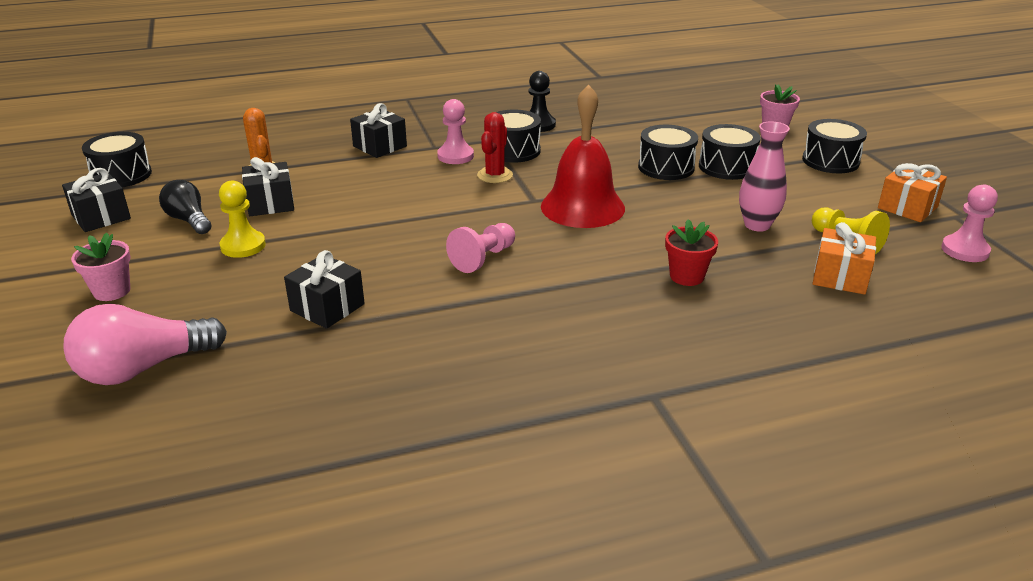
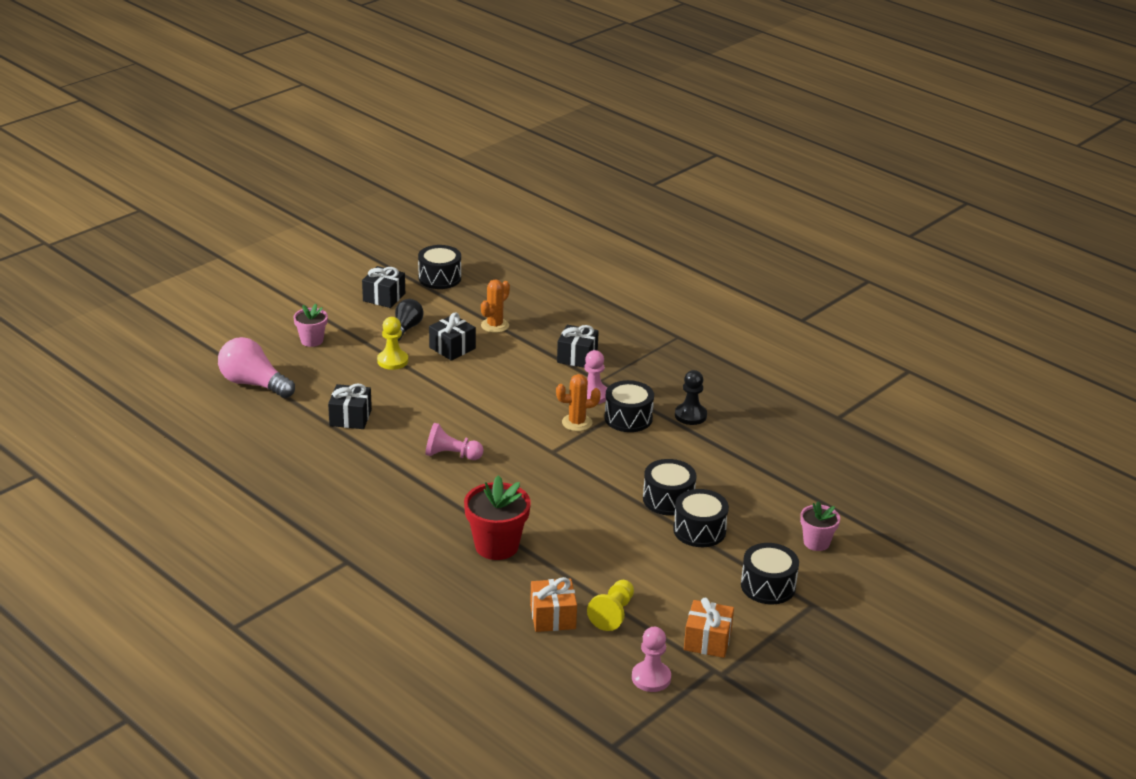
camera: 60 degrees right, 0 degrees up
red cactus [477,112,513,183] -> orange cactus [556,374,601,431]
red bell [541,85,625,228] -> none
red flower pot [665,219,718,286] -> red flower pot [464,475,531,560], size x1.65
pink vase [739,121,790,232] -> none

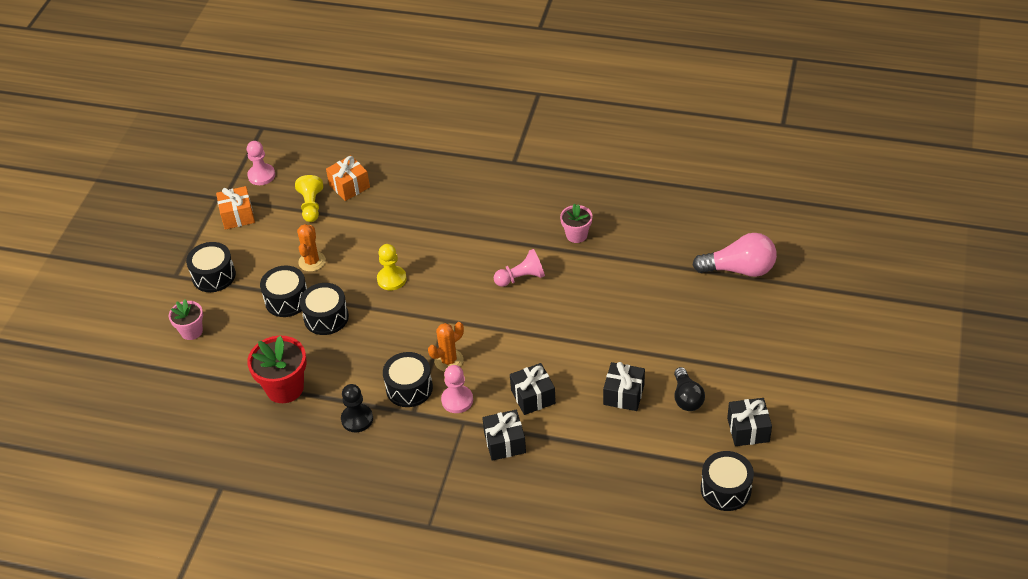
camera: 155 degrees right, 15 degrees up
pink flower pot [293,304,328,347] -> pink flower pot moved to [560,204,593,243]
black gift [328,383,372,429] -> black gift moved to [510,363,556,415]
yellow pawn [377,317,408,370] -> yellow pawn moved to [377,244,407,290]
red flower pot [464,475,531,560] -> red flower pot moved to [247,336,307,403]
orange cactus [481,279,510,333] -> orange cactus moved to [297,224,326,272]

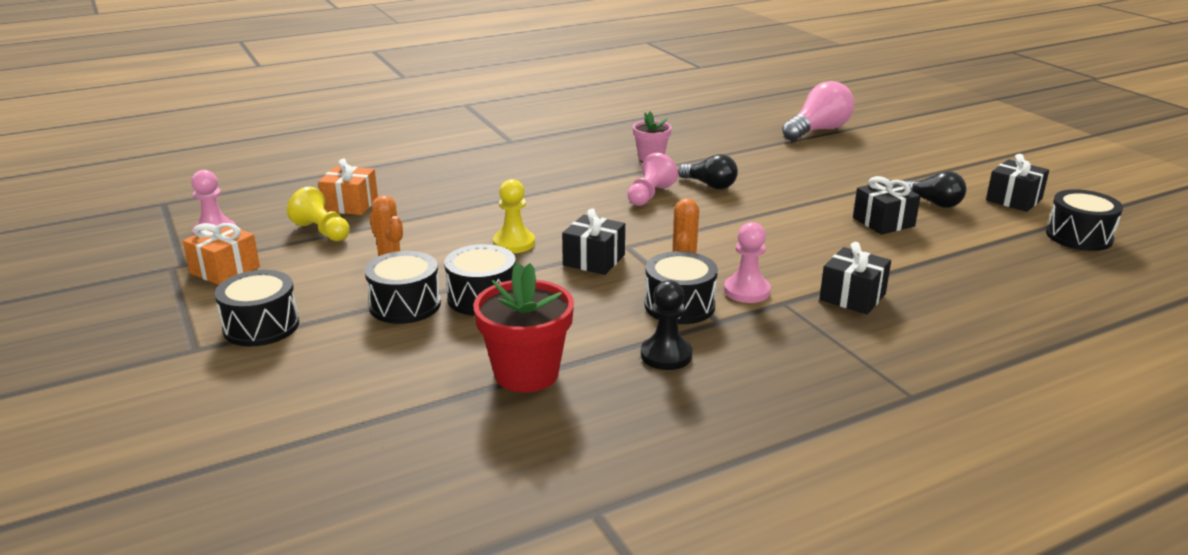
camera: 45 degrees left, 20 degrees down
pink flower pot [169,299,203,340] -> none
black gift [510,363,556,415] -> black gift moved to [562,208,625,275]
none -> black light bulb [678,154,738,189]

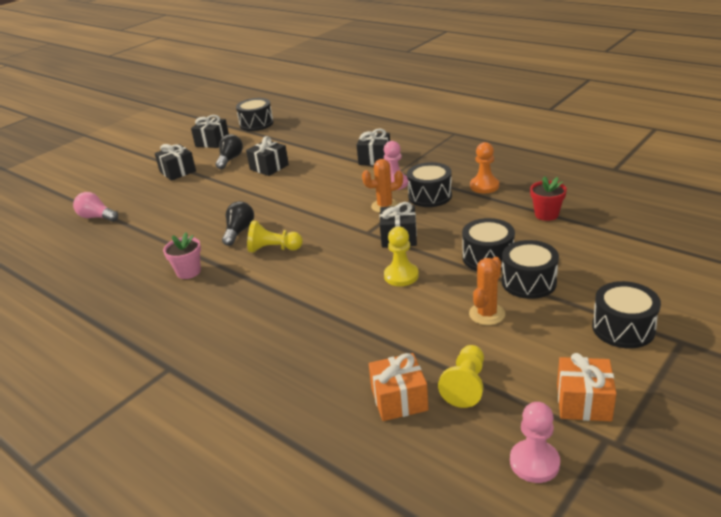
camera: 110 degrees left, 5 degrees up
red flower pot [473,262,574,393] -> red flower pot [530,176,567,221], size x0.61
pink pawn [627,153,678,206] -> yellow pawn [247,220,303,253]
black pawn [641,280,692,370] -> orange pawn [470,142,499,193]
pink light bulb [782,81,854,141] -> pink light bulb [73,192,118,222], size x0.64
none -> black gift [155,144,196,181]

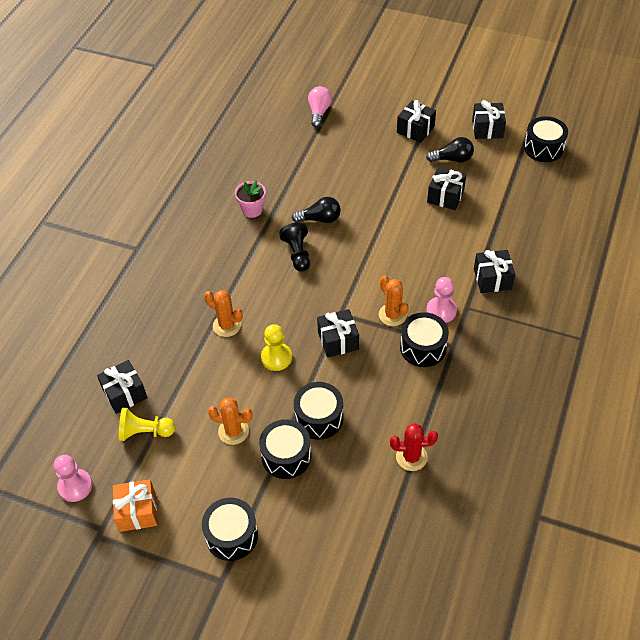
camera: 70 degrees right, 20 degrees up
yellow pawn [247,220,303,253] -> black pawn [279,222,310,272]
orange gift [369,353,429,421] -> black gift [97,360,147,414]
orange pawn [470,142,499,193] -> none
red flower pot [530,176,567,221] -> red cactus [390,423,438,471]
none -> orange cactus [204,290,243,337]

